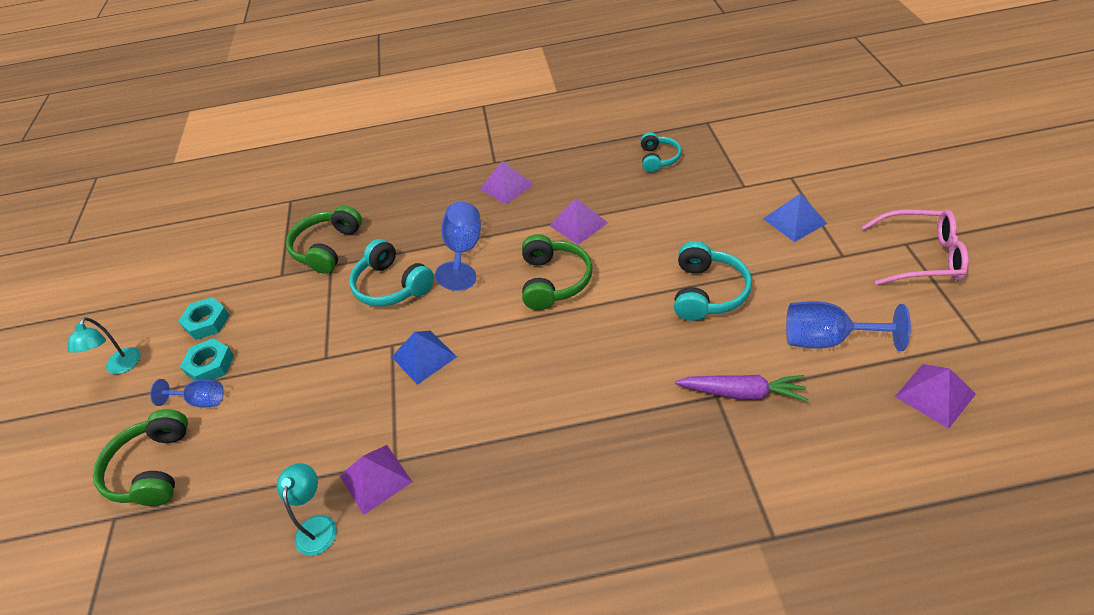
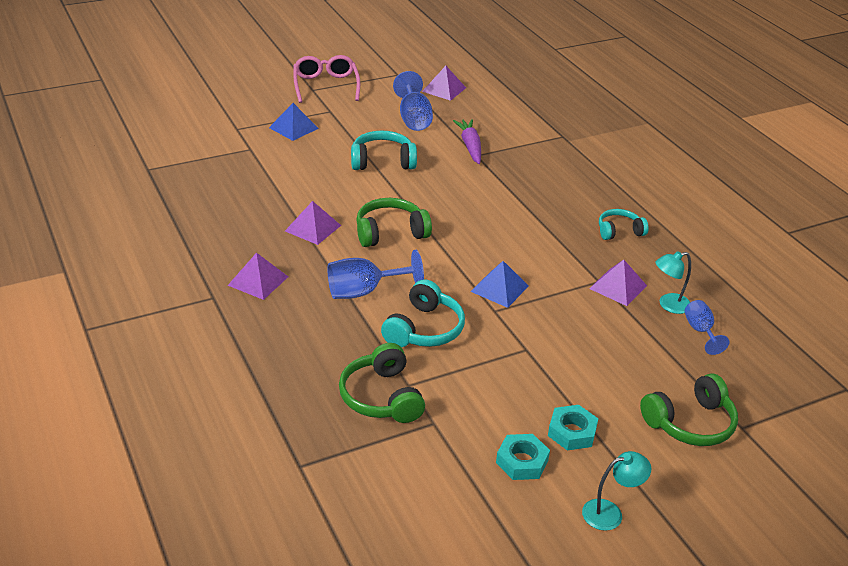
camera: 115 degrees left, 10 degrees down
blue goblet [150,379,224,408] -> blue goblet moved to [685,300,729,355]
green headphones [286,205,362,274] -> green headphones turned 75 degrees clockwise [339,343,425,423]
turquoise headphones [641,132,682,172] -> turquoise headphones moved to [599,209,649,240]

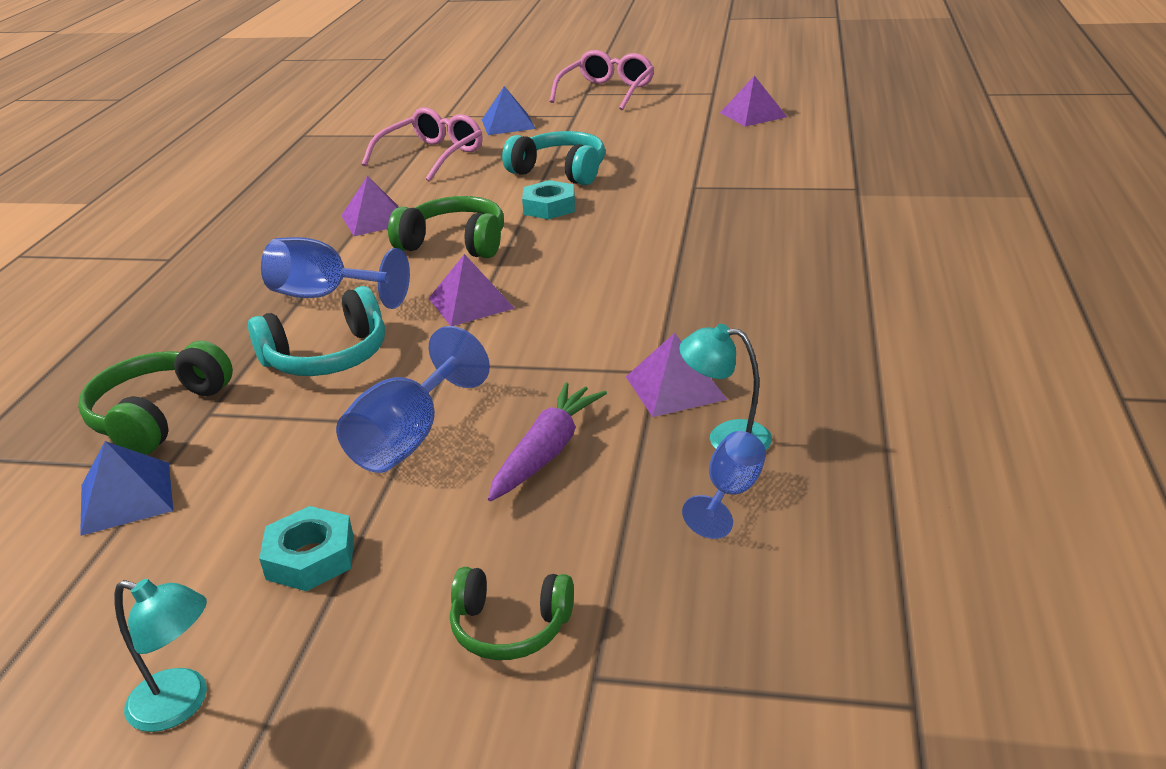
camera: 40 degrees right, 5 degrees down
purple pyramid [228,253,288,300] -> purple pyramid moved to [428,254,515,326]
blue goblet [393,71,433,131] -> blue goblet moved to [336,326,490,473]
purple carrot [453,119,481,164] -> purple carrot moved to [488,382,607,501]
blue pyramid [470,261,529,308] -> blue pyramid moved to [80,441,173,536]
turquoise nut [496,434,550,480] -> turquoise nut moved to [522,180,575,219]
turquoise headphones [599,209,649,240] -> none
green headphones [640,373,738,446] -> green headphones [450,567,574,660], size x0.66
none -> pink glasses [362,108,483,182]

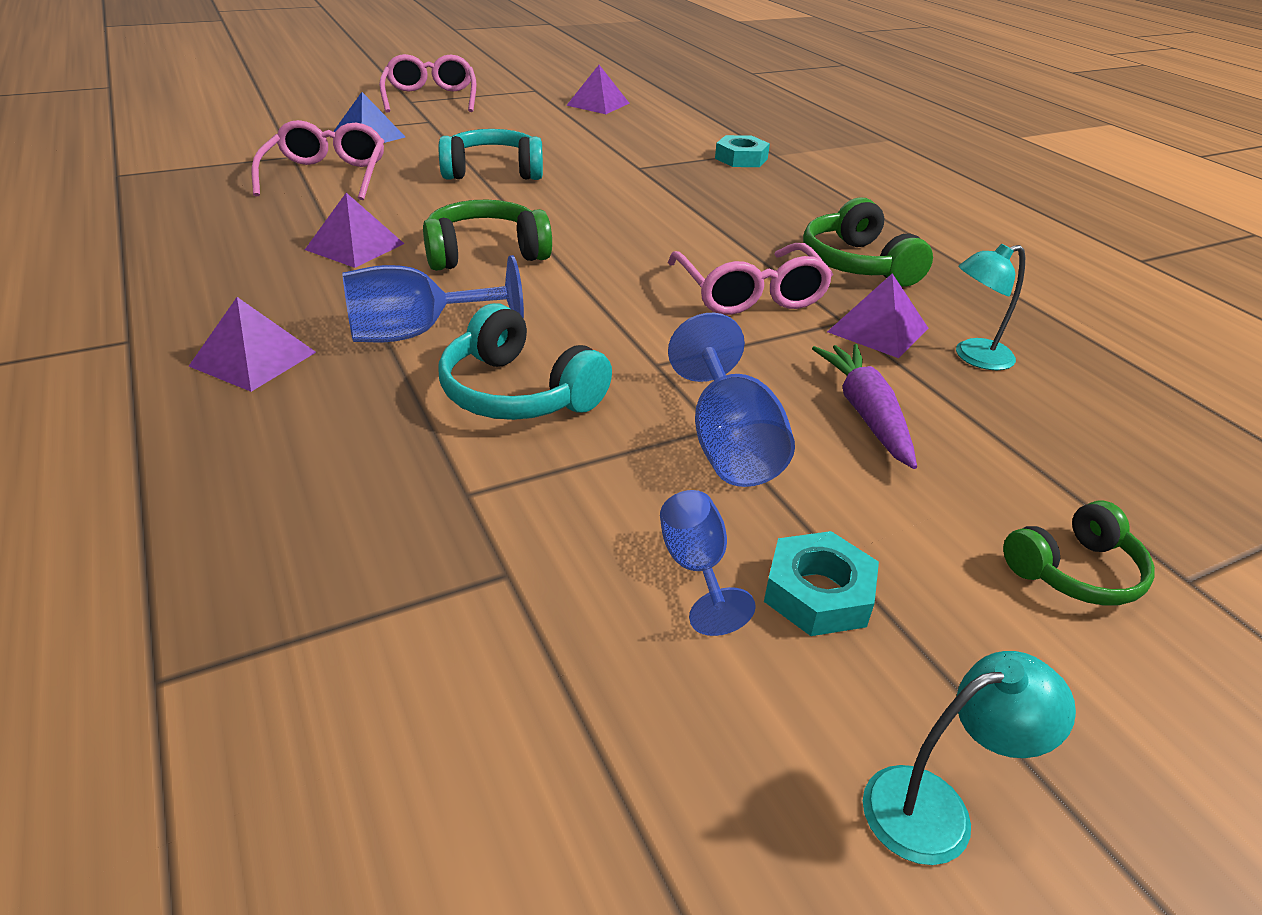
camera: 40 degrees left, 5 degrees up
green headphones [78,341,233,455] -> green headphones moved to [803,198,933,287]
blue pyramid [80,441,173,536] -> none
turquoise headphones [248,286,385,376] -> turquoise headphones turned 105 degrees clockwise [438,303,612,420]
purple pyramid [428,254,515,326] -> purple pyramid moved to [189,297,316,392]
turquoise nut [522,180,575,219] -> turquoise nut moved to [715,135,770,167]
blue goblet [682,431,766,539] -> blue goblet moved to [660,490,756,636]
none -> pink glasses [668,243,833,315]

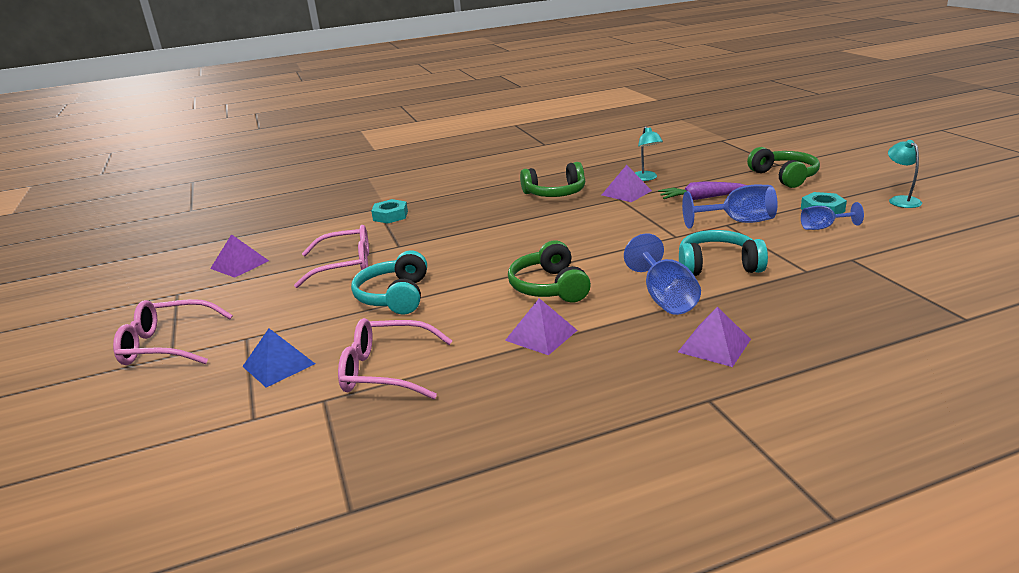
camera: 80 degrees left, 10 degrees down
turquoise headphones [438,303,612,420] -> turquoise headphones turned 135 degrees counterclockwise [679,230,768,276]
pink glasses [668,243,833,315] -> pink glasses moved to [294,225,369,288]
green headphones [1003,501,1155,606] -> green headphones [747,147,820,188], size x1.52

